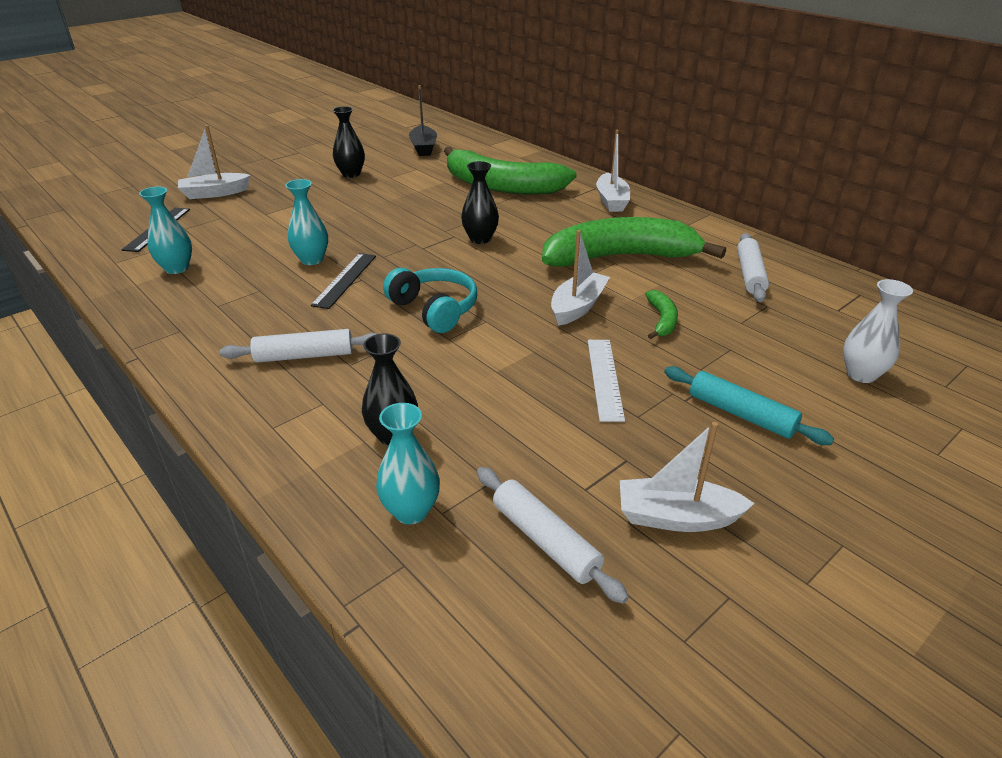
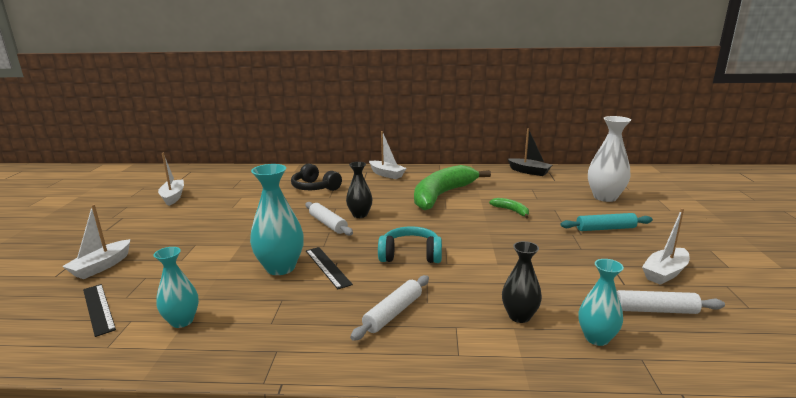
camera: 45 degrees left, 15 degrees down
turquoise vase [285,179,328,265] -> turquoise vase [250,164,304,275], size x1.59
black vase [333,106,365,178] -> none
black boat [409,85,437,156] -> black boat moved to [508,128,552,176]
green banana [444,146,577,194] -> black headphones [291,163,342,191]
white boat [551,230,610,326] -> white boat moved to [158,153,184,206]
white ruler [588,340,625,422] -> none
white rolling pin [737,233,769,302] -> white rolling pin moved to [305,202,353,236]
white vase [843,279,913,383] -> white vase [588,116,631,202], size x1.59

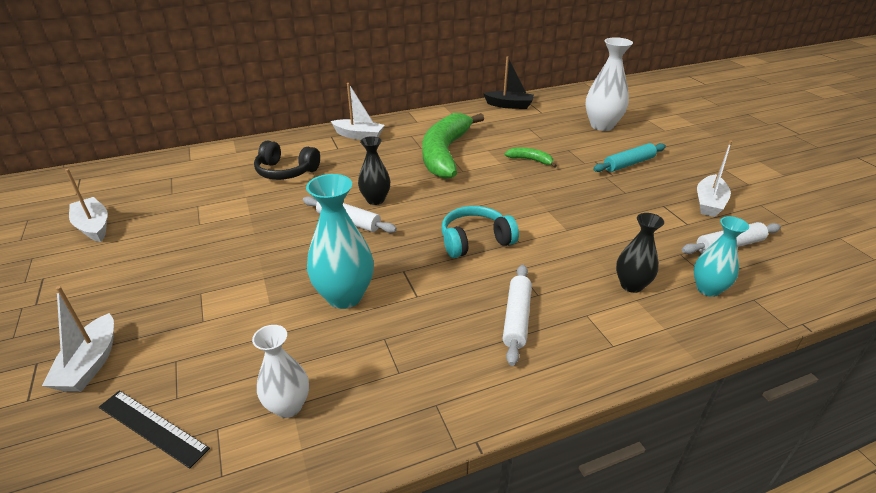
camera: 25 degrees left, 15 degrees up
turquoise vase [154,247,199,328] -> white vase [252,325,309,418]
black ruler [306,247,353,289] -> none

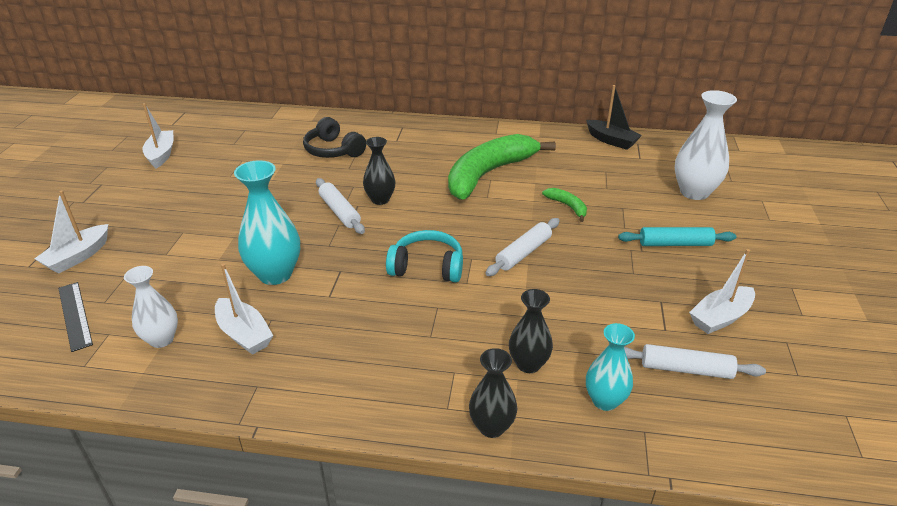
camera: 30 degrees right, 0 degrees up
white boat [331,83,385,140] -> white boat moved to [215,263,273,355]
white rolling pin [503,265,532,366] -> white rolling pin moved to [486,218,560,276]
none -> black vase [469,348,517,438]

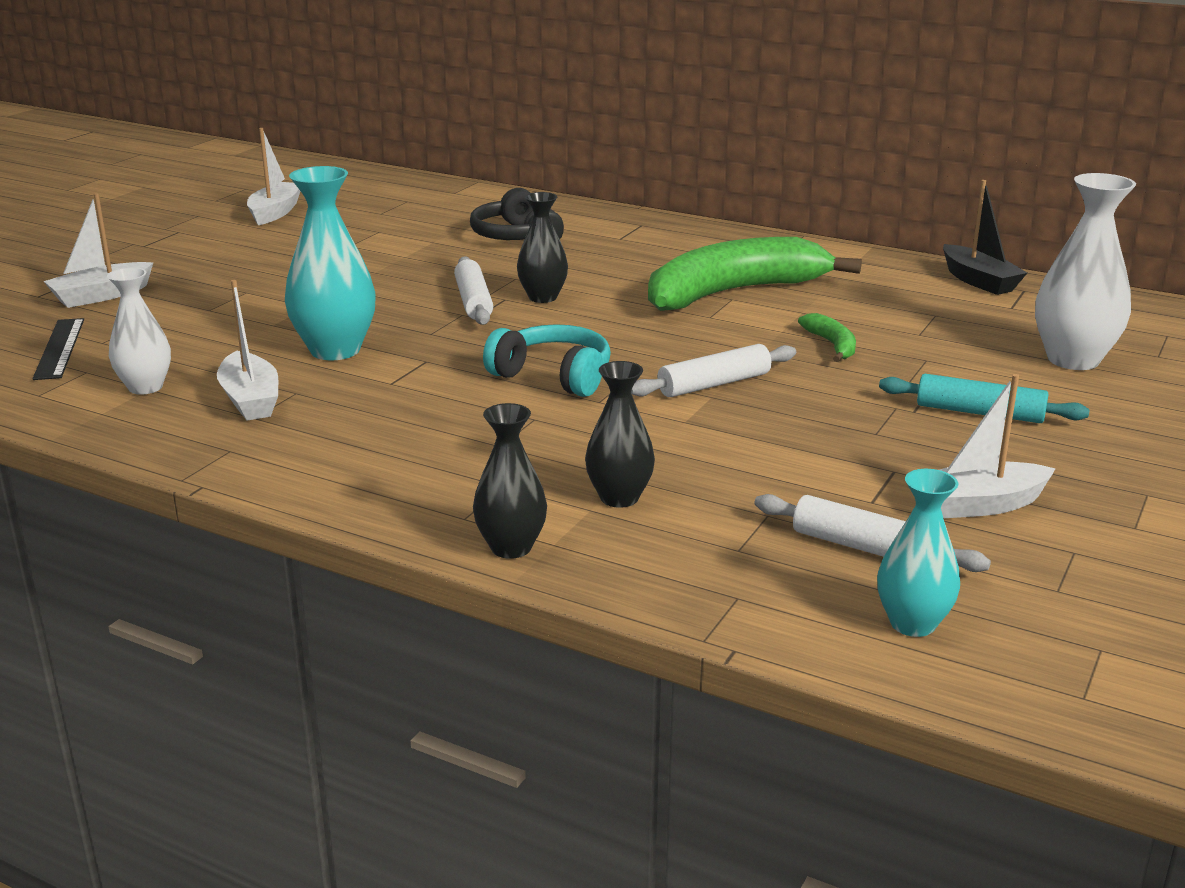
camera: 20 degrees right, 10 degrees down
turquoise vase [586,323,635,411] -> turquoise vase moved to [877,469,960,637]

